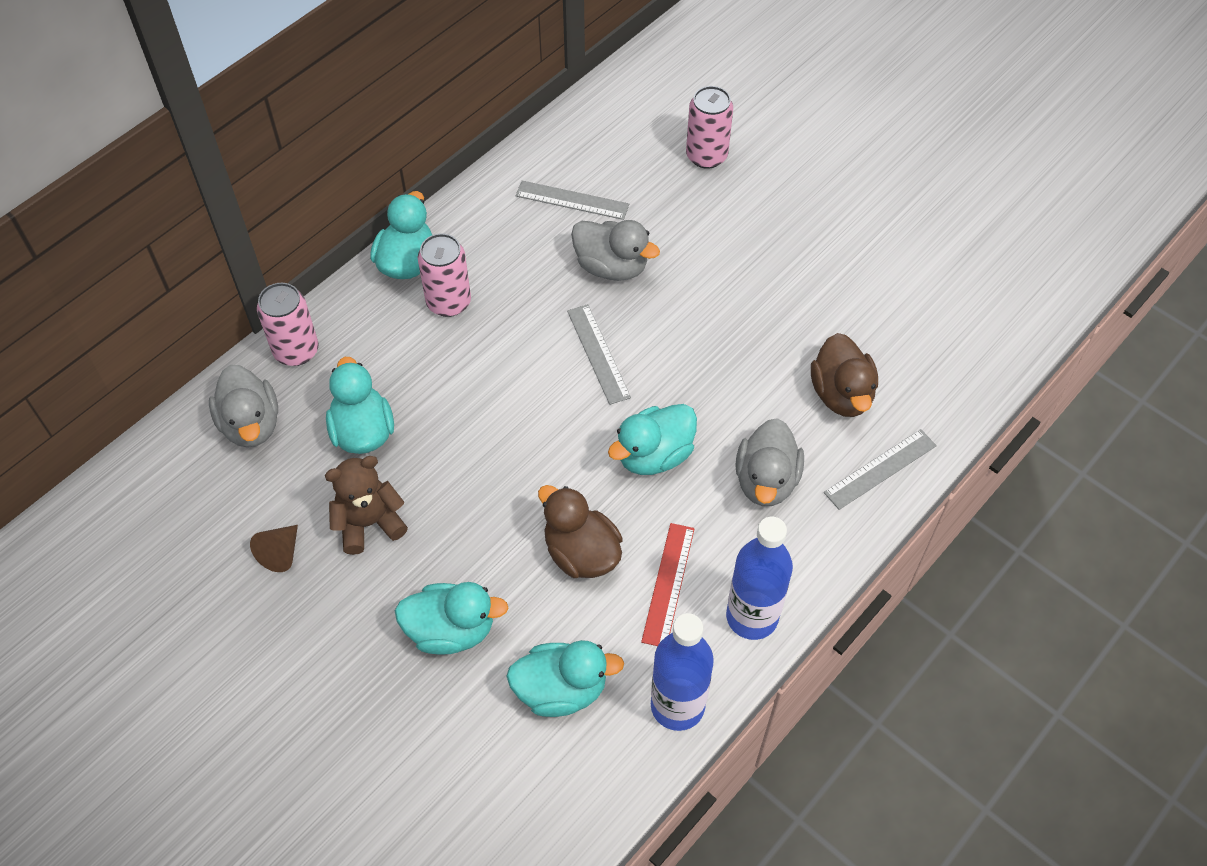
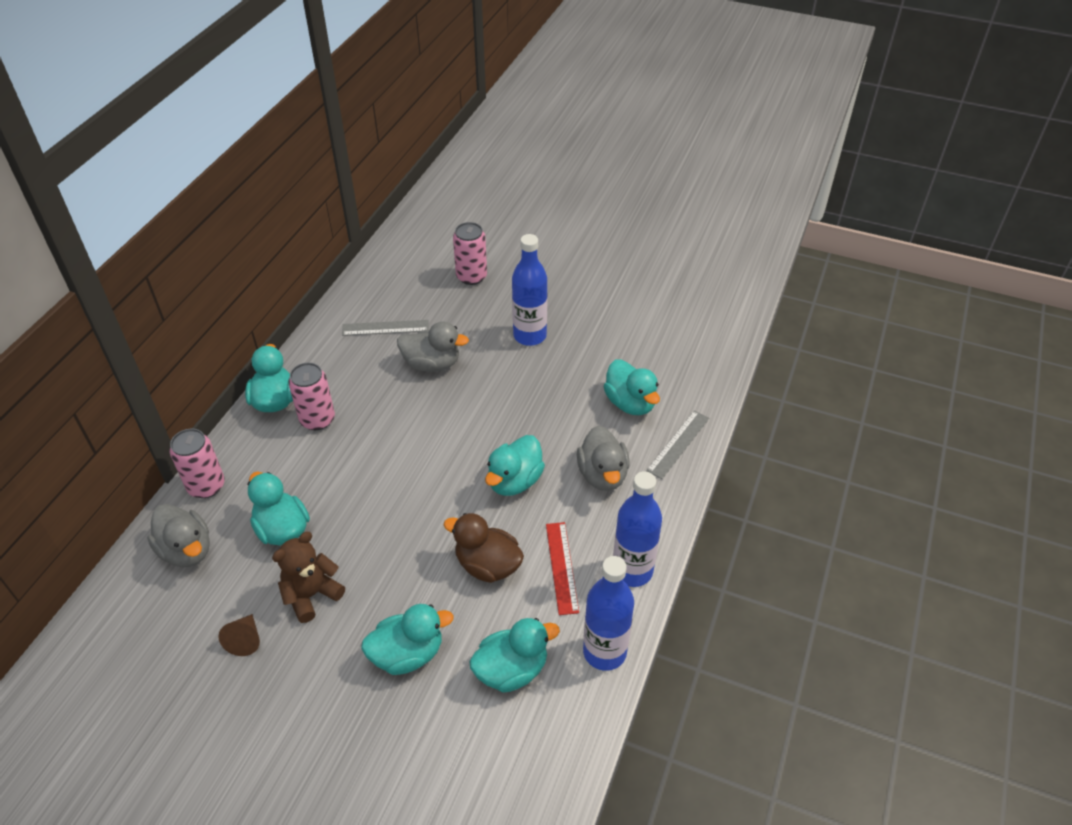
camera: 20 degrees left, 10 degrees down
grey ruler [567,304,631,405] -> none
brown duck [811,333,878,417] -> turquoise duck [603,359,660,415]
none -> blue bottle [512,234,547,346]

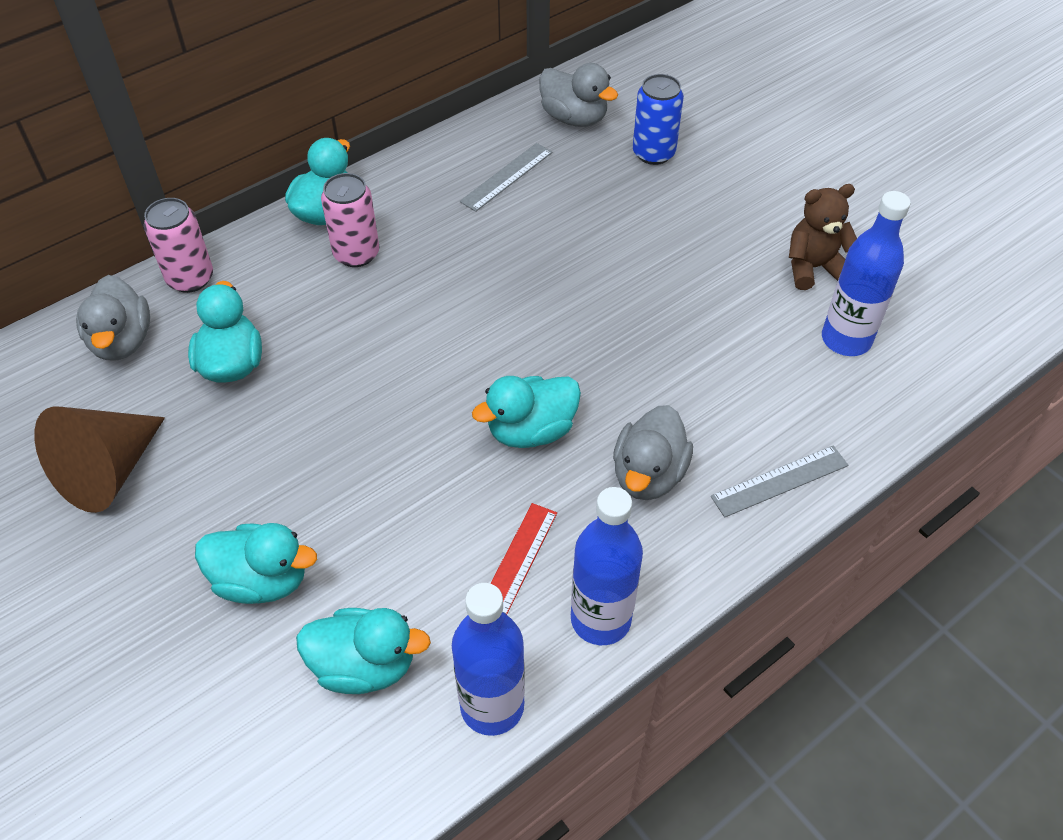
camera: 30 degrees right, 5 degrees up
brown cone [218,614,260,656] -> brown cone [34,406,165,513], size x2.12
brown teddy bear [272,532,345,623] -> brown teddy bear moved to [789,184,857,290]
grey ruler [342,320,429,336] -> grey ruler turned 75 degrees counterclockwise [460,143,553,212]
grey duck [397,322,469,372] -> grey duck moved to [539,63,618,127]
brown duck [444,513,524,583] -> none
pink can [453,222,487,285] -> blue can [633,74,684,165]
blue bottle [512,234,547,346] -> blue bottle moved to [822,191,911,356]
turquoise duck [603,359,660,415] -> none

